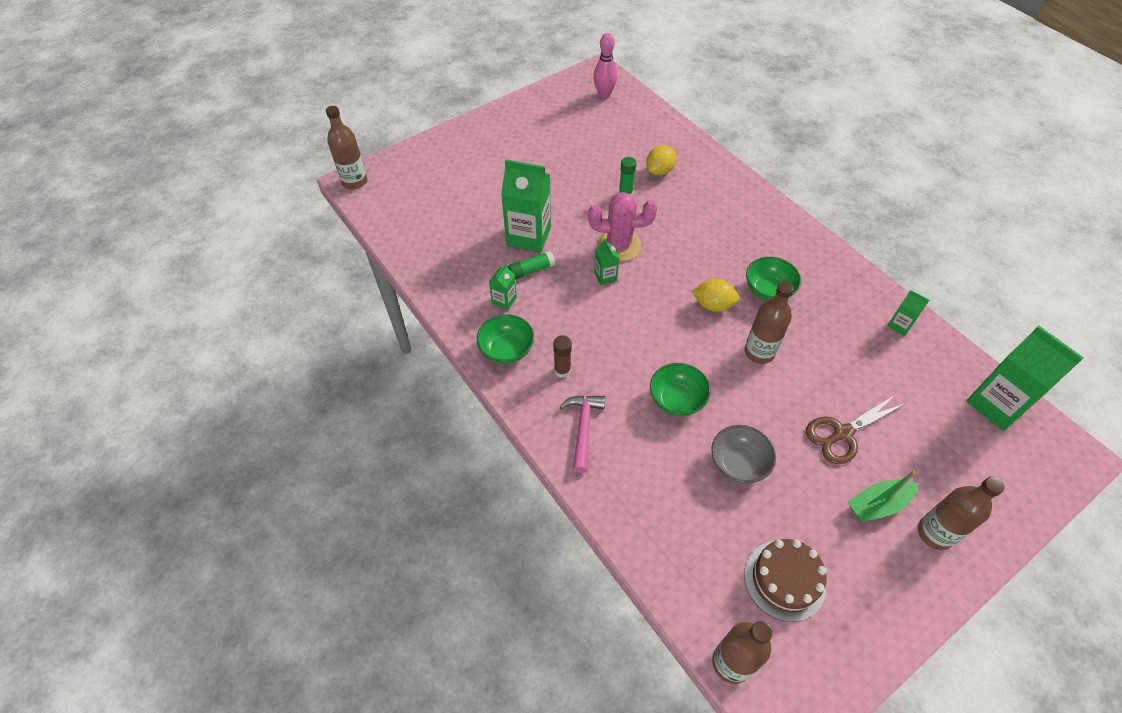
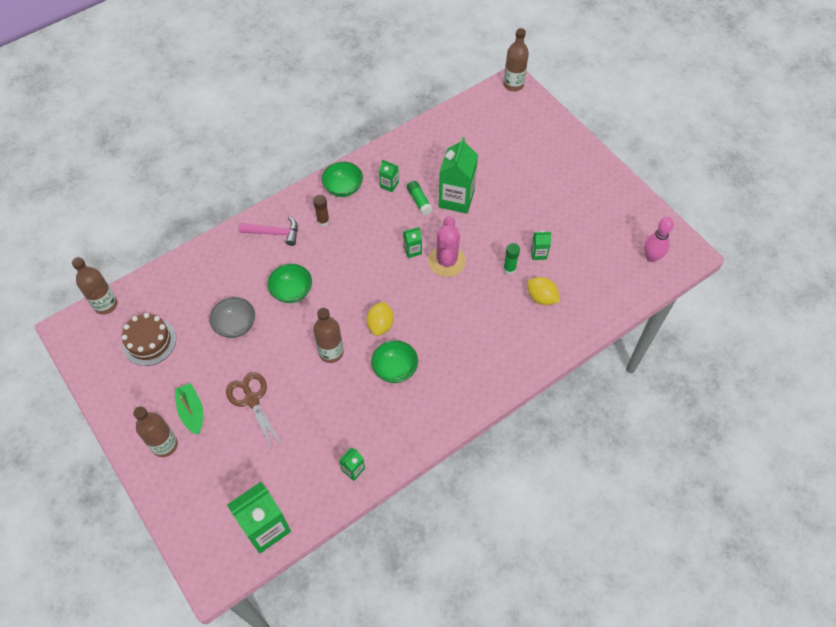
camera: 90 degrees right, 5 degrees up
none -> green carton [531,231,551,260]

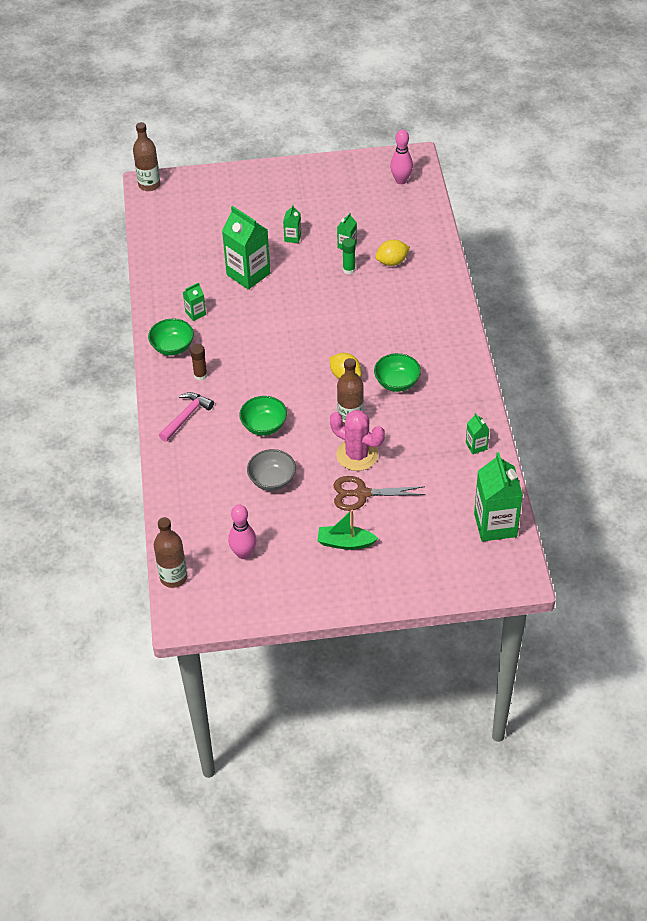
camera: 60 degrees left, 10 degrees down
brown cake [122,313,176,366] -> pink bowling pin [228,505,257,559]
brown bottle [133,406,178,457] -> none
green carton [403,227,422,258] -> green carton moved to [283,205,301,243]
green glue stick [407,181,433,215] -> none
pink cactus [428,216,466,277] -> pink cactus moved to [330,410,385,471]

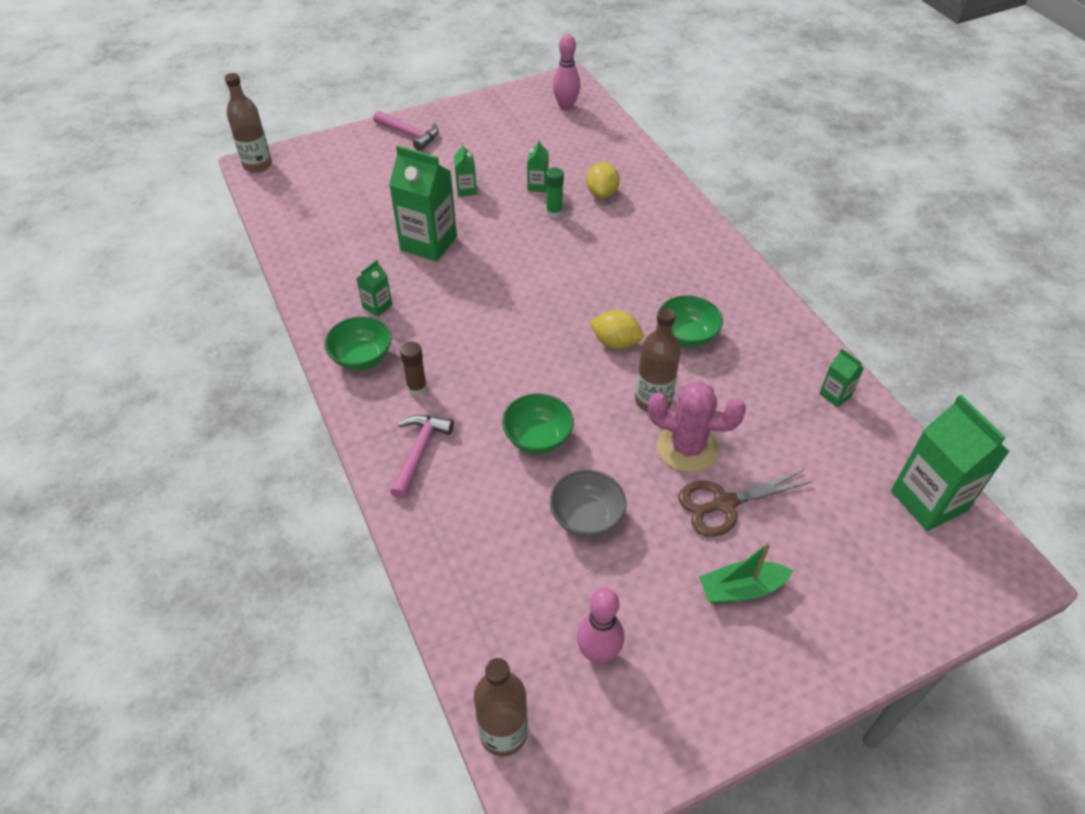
camera: 20 degrees left, 0 degrees up
yellow lemon [375,240,410,266] -> yellow lemon turned 45 degrees counterclockwise [586,162,620,199]
none -> pink hammer [373,111,438,151]

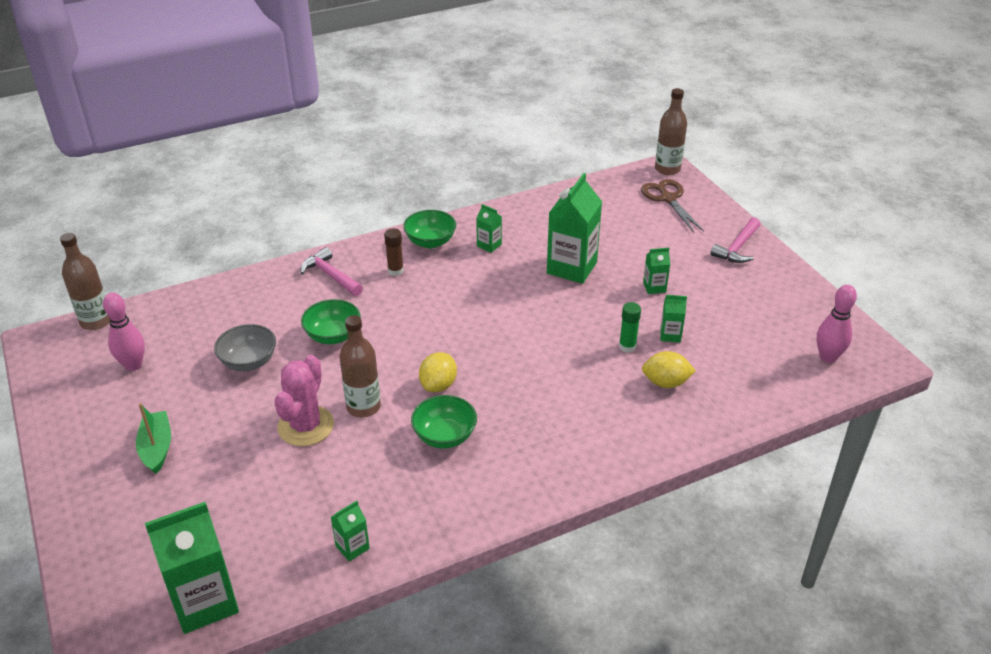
camera: 90 degrees right, 10 degrees down
pink hammer [390,415,454,499] -> pink hammer turned 150 degrees counterclockwise [301,247,363,296]
brown scissors [678,470,813,537] -> brown scissors moved to [641,179,704,233]

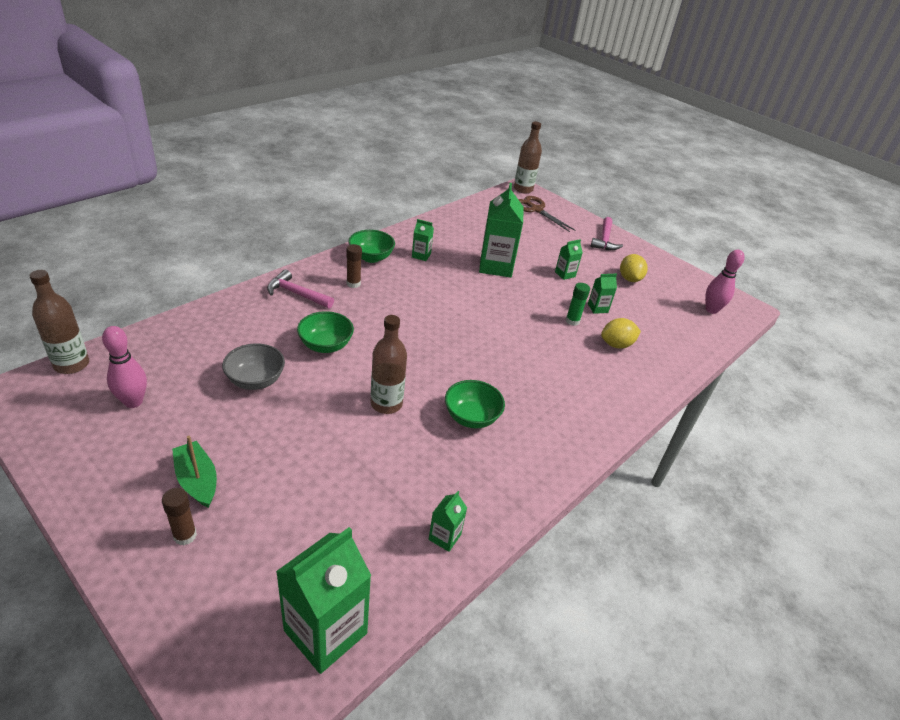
camera: 25 degrees left, 0 degrees up
pink cactus [274,355,334,446] -> none
yellow lemon [419,352,457,392] -> yellow lemon moved to [620,254,648,282]
none -> brown glue stick [162,488,197,545]

